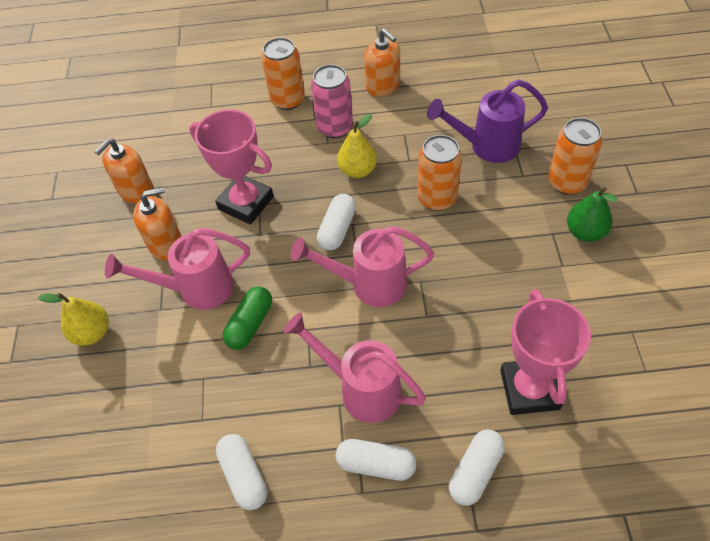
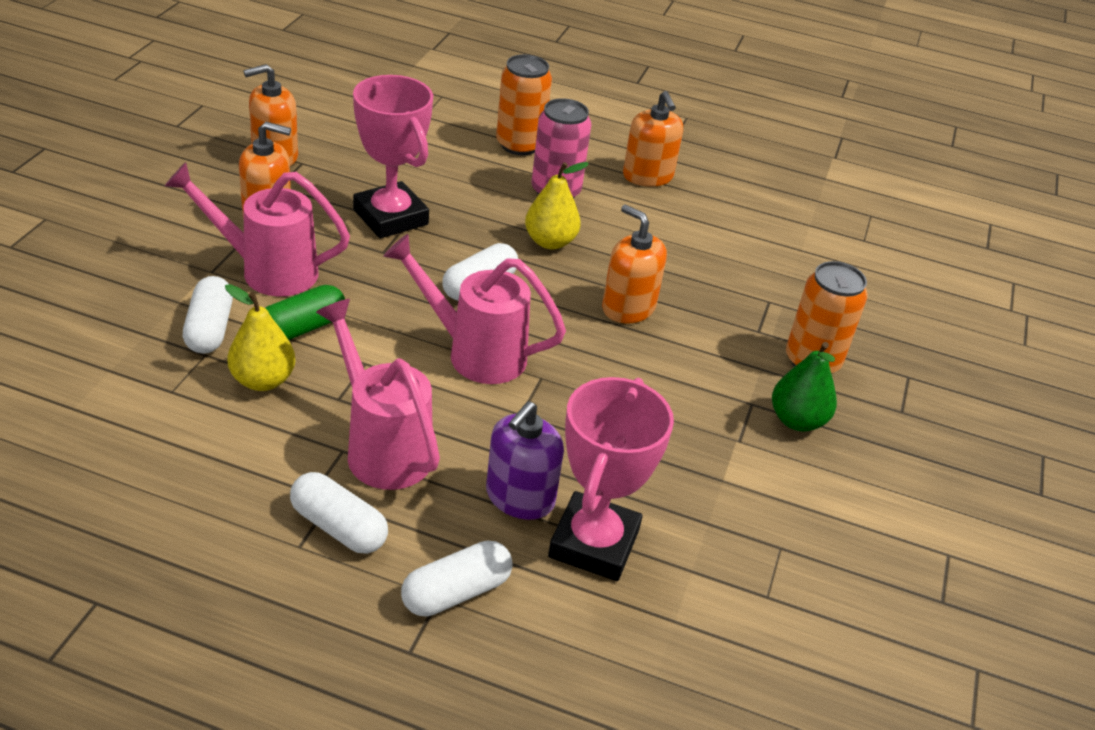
camera: 15 degrees right, 15 degrees down
yellow pear [38,293,109,346] -> yellow pear moved to [225,284,295,391]
white capsule [216,434,267,510] -> white capsule moved to [183,276,233,354]
orange can [418,135,462,211] -> orange soap dispenser [602,205,667,323]
purple watering can [427,79,548,163] -> none
none -> purple soap dispenser [486,401,564,520]

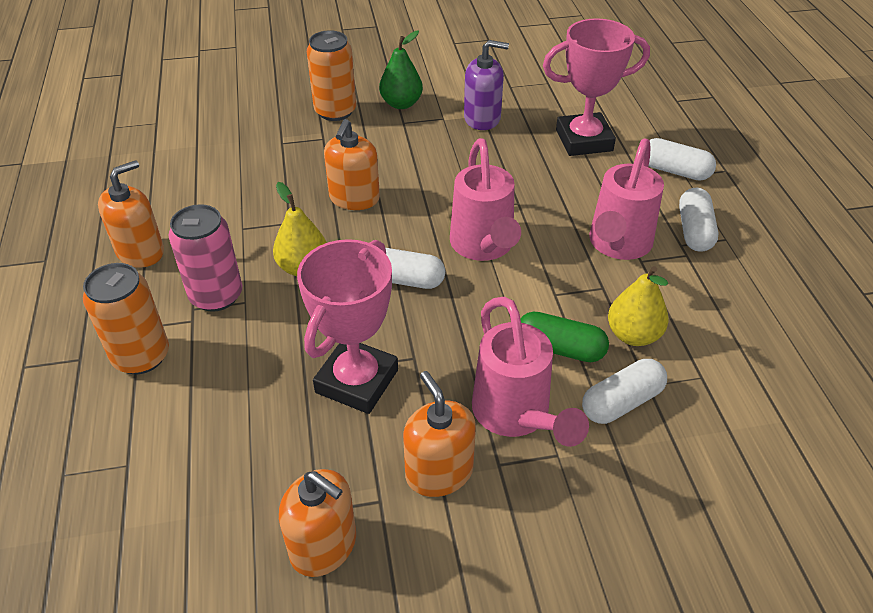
camera: 115 degrees left, 5 degrees up
purple soap dispenser [486,401,564,520] -> purple soap dispenser moved to [464,40,509,130]

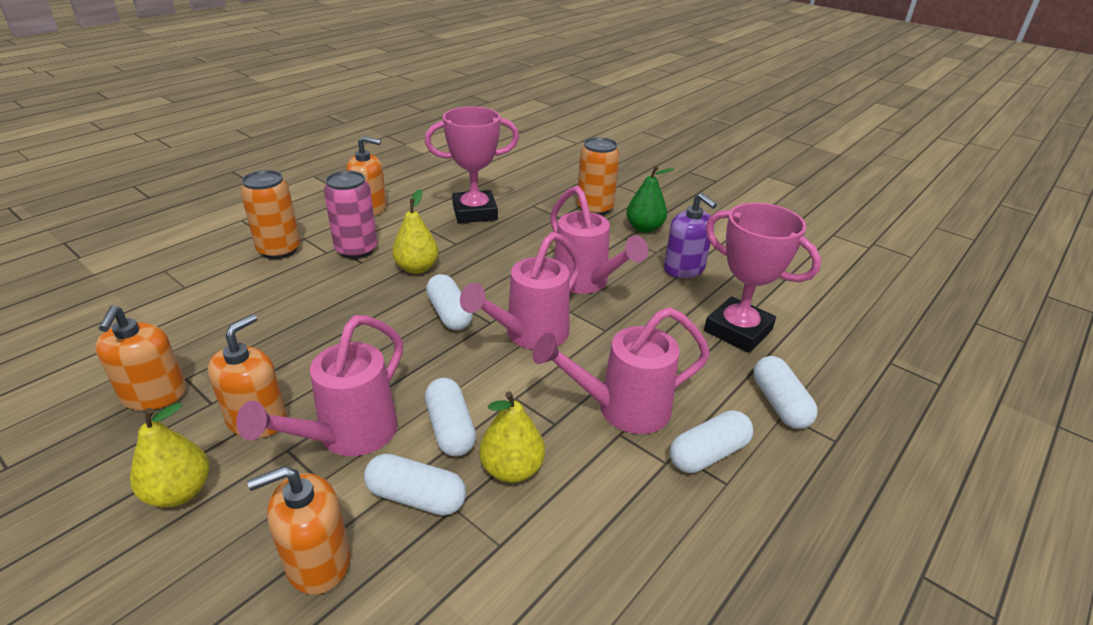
camera: 50 degrees right, 10 degrees down
pink trophy [297,239,398,414] -> pink trophy moved to [425,107,519,223]
orange soap dispenser [324,119,380,210] -> orange soap dispenser moved to [247,466,350,595]
green capsule [520,312,609,362] -> white capsule [425,378,476,456]
none -> yellow pear [130,403,209,507]
none -> pink watering can [550,186,648,294]

